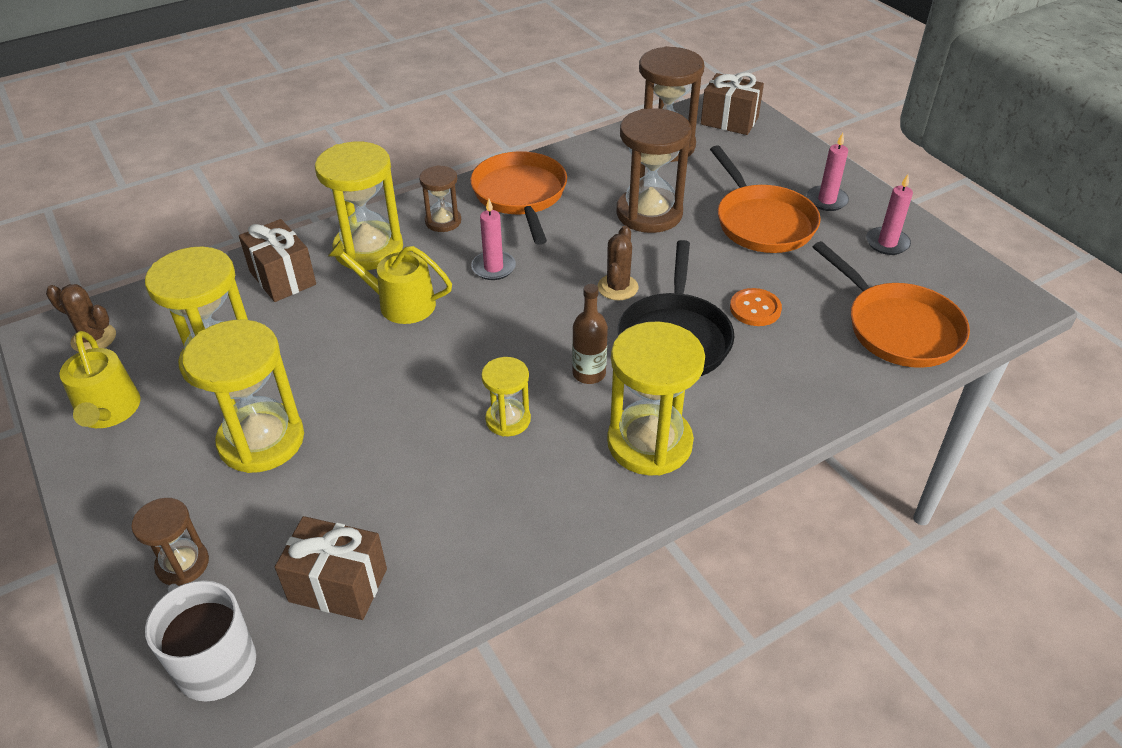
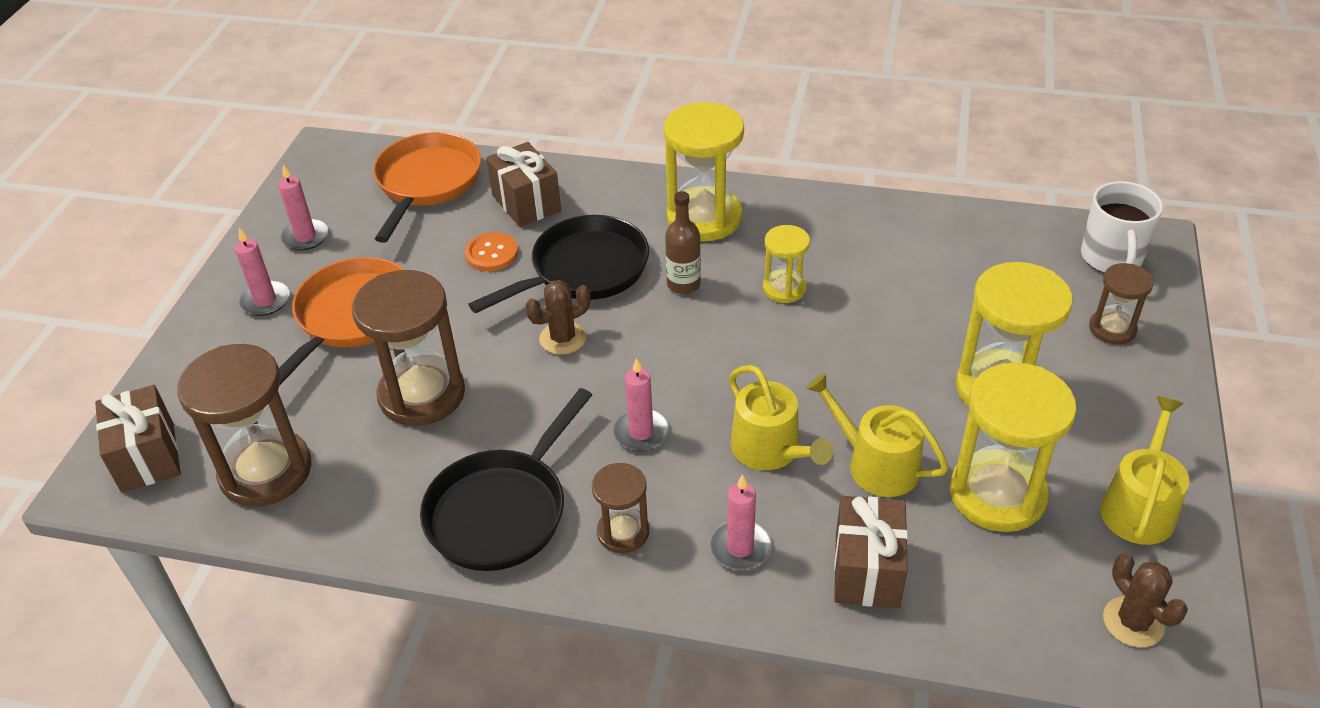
camera: 135 degrees left, 0 degrees up
brown gift [275,516,387,620] -> brown gift moved to [486,142,561,227]
yellow hourglass [315,142,403,270] -> pink candle [710,474,772,570]
orange pan [470,151,567,245] -> black pan [420,388,592,571]
none -> yellow watering can [806,373,949,497]

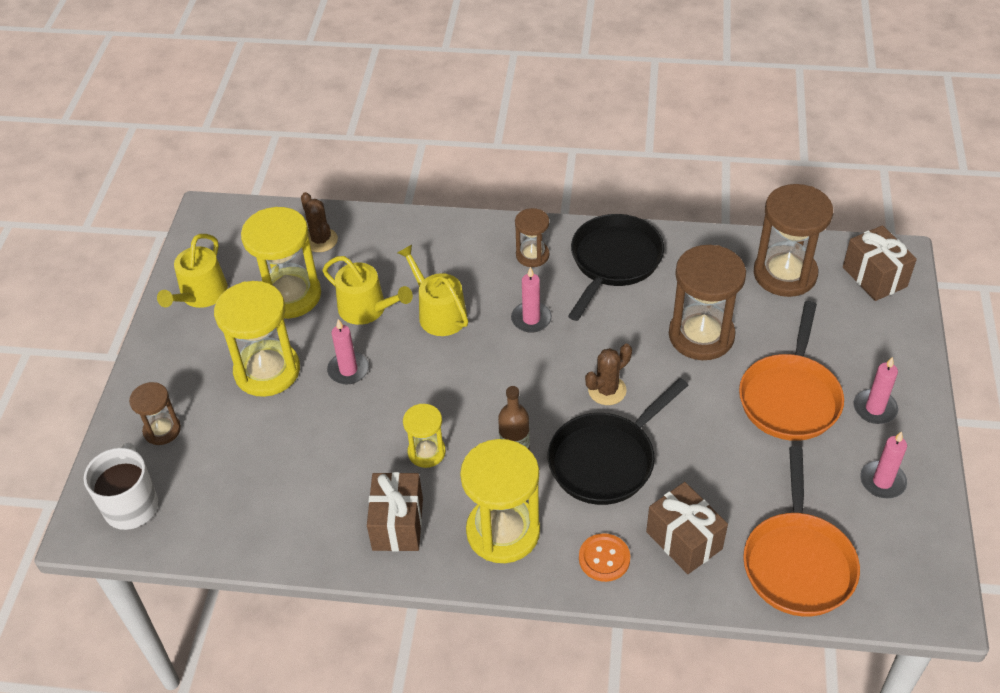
camera: 175 degrees right, 5 degrees up
orange button [465,232,518,271] -> orange button moved to [579,533,630,582]
pink candle [710,474,772,570] -> pink candle moved to [327,319,369,384]
brown gift [834,496,908,608] -> brown gift moved to [367,472,423,552]
brown cactus [1103,553,1188,648] -> brown cactus moved to [301,192,338,252]

